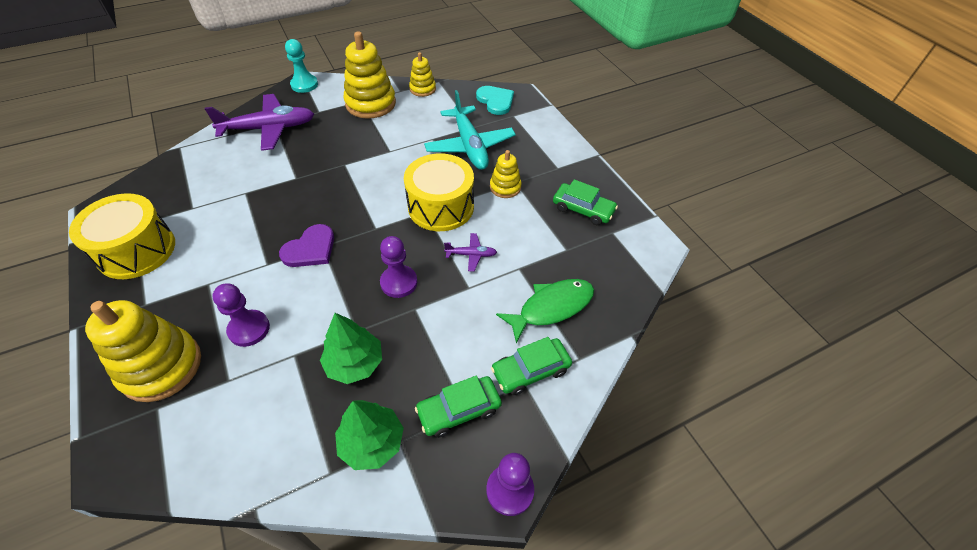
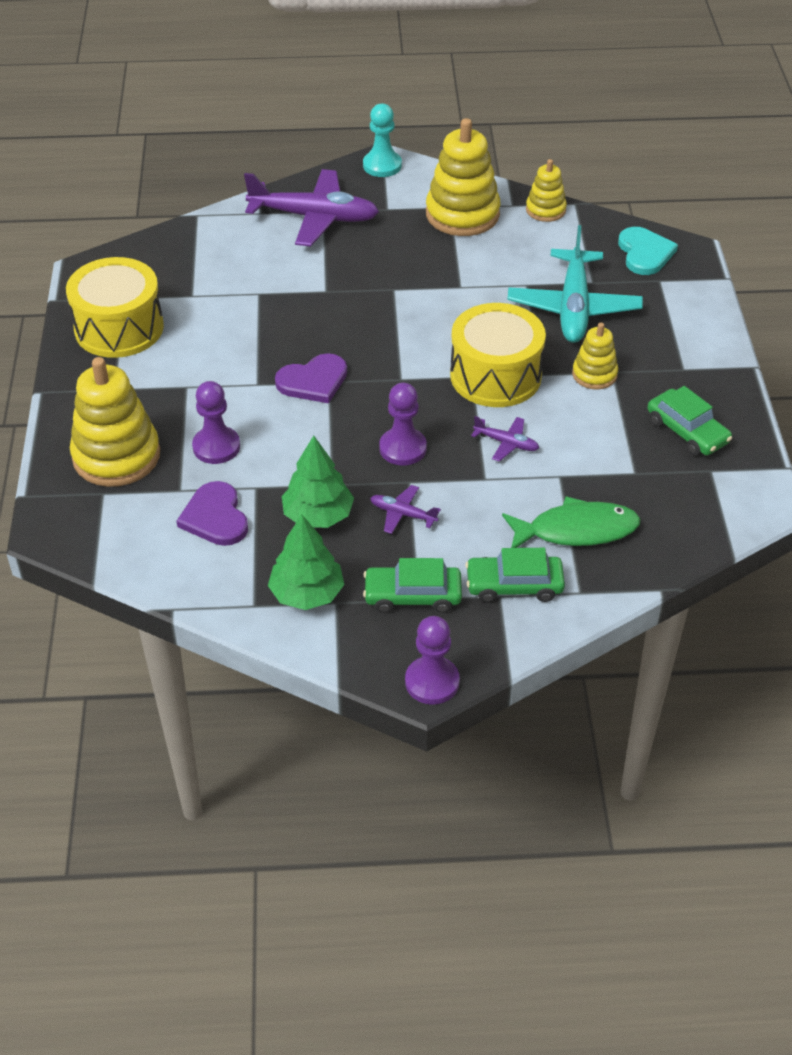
camera: 25 degrees right, 5 degrees down
none -> purple heart [176,481,248,546]
none -> purple plane [370,485,441,534]

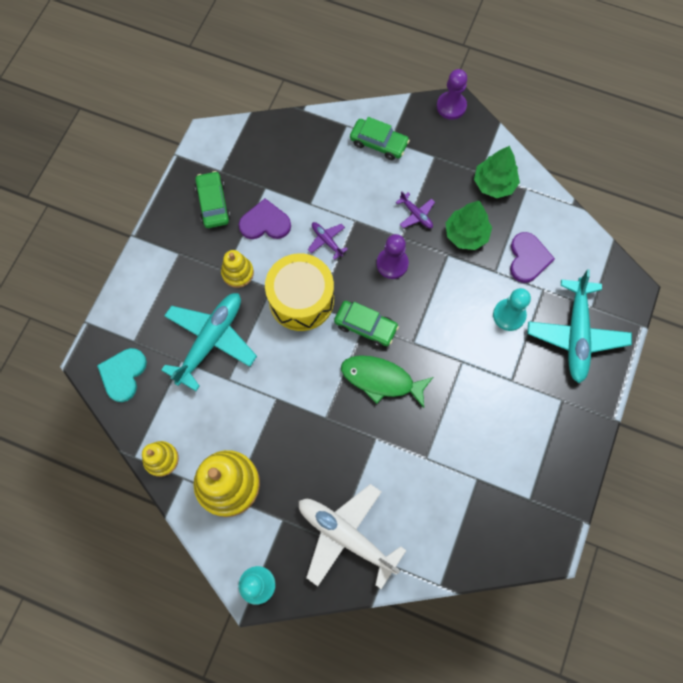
camera: 155 degrees left, 25 degrees up
yellow drum [66,257,164,358] -> none
yellow stacking toy [70,357,160,487] -> turquoise plane [528,269,632,383]
purple pawn [192,381,240,464] -> turquoise pawn [493,288,531,331]
purple plane [244,169,379,246] -> white plane [299,484,407,589]
purple heart [275,353,347,403] -> purple heart moved to [239,199,291,239]
green car [363,558,462,613] -> green car moved to [334,301,399,347]
green fish [502,496,641,548] -> green fish moved to [341,355,433,408]

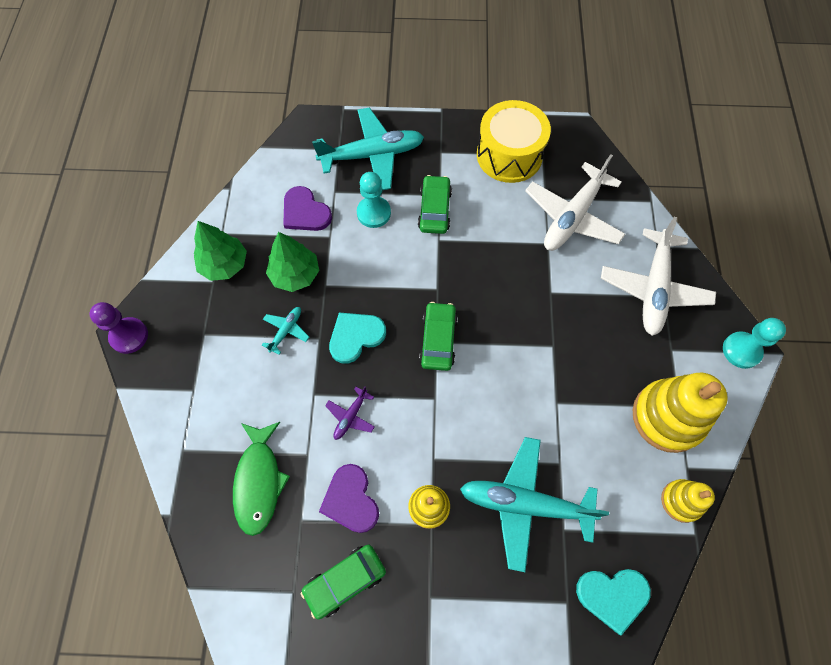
camera: 110 degrees left, 5 degrees down
yellow drum [265,253,334,331] -> yellow drum moved to [477,100,551,183]
green fish [341,355,433,408] -> green fish moved to [233,422,290,536]
green car [350,117,410,160] -> green car moved to [418,175,452,234]
purple pawn [377,234,409,279] -> turquoise heart [329,312,386,364]
purple plane [396,191,435,228] -> turquoise plane [262,307,309,355]
purple heart [510,232,555,283] -> purple heart turned 120 degrees counterclockwise [283,186,332,231]
none -> white plane [525,154,625,251]

